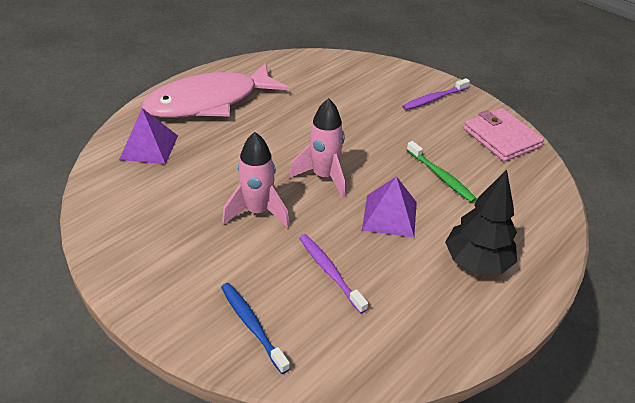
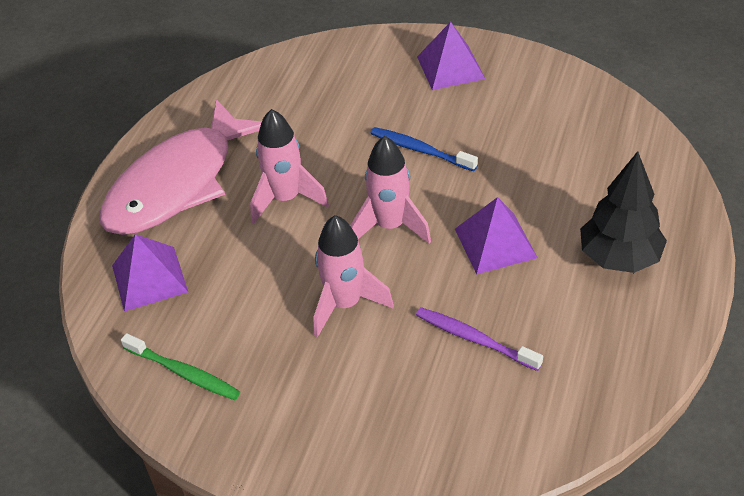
camera: 20 degrees left, 5 degrees up
blue toothbrush [221,283,290,374] -> blue toothbrush moved to [370,127,478,171]
purple toothbrush [402,78,470,110] -> purple pyramid [417,22,485,90]
green toothbrush [407,141,477,203] -> green toothbrush moved to [121,333,240,400]
pink wallet [464,108,544,162] -> none
none -> pink rocket [250,109,329,224]

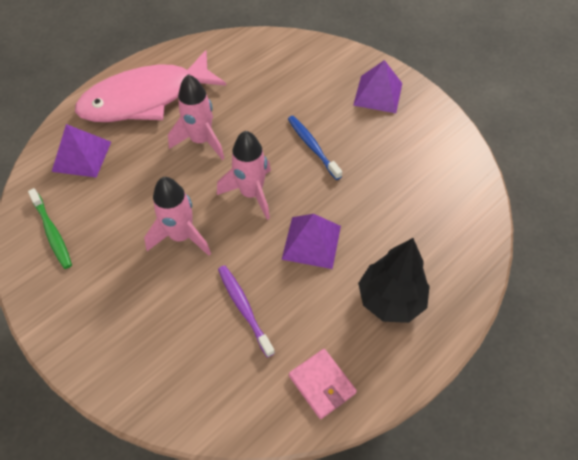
camera: 25 degrees right, 10 degrees up
none -> pink wallet [289,349,357,419]

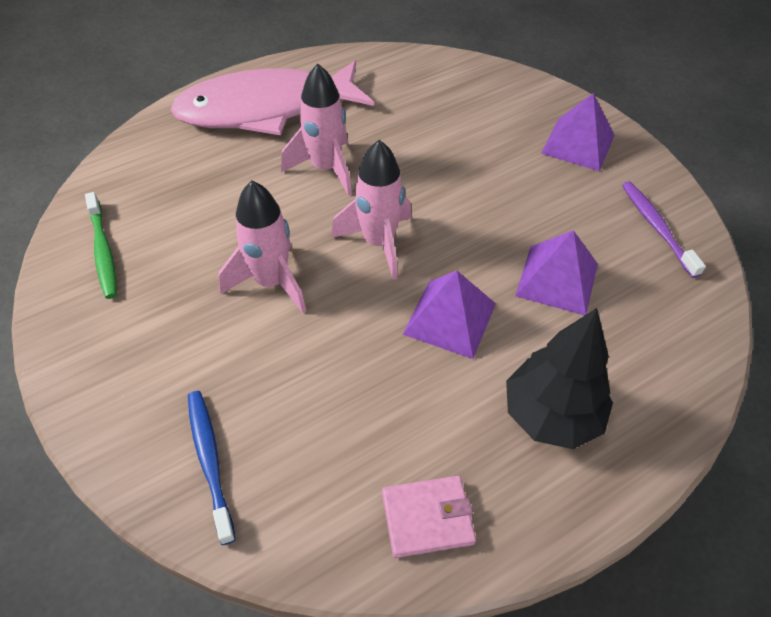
camera: 10 degrees right, 5 degrees down
purple pyramid [52,124,111,178] -> purple pyramid moved to [515,230,598,315]
purple toothbrush [218,265,275,358] -> purple toothbrush moved to [622,181,706,278]
blue toothbrush [288,116,342,180] -> blue toothbrush moved to [188,391,236,545]
pink wallet [289,349,357,419] -> pink wallet turned 75 degrees counterclockwise [382,476,476,558]

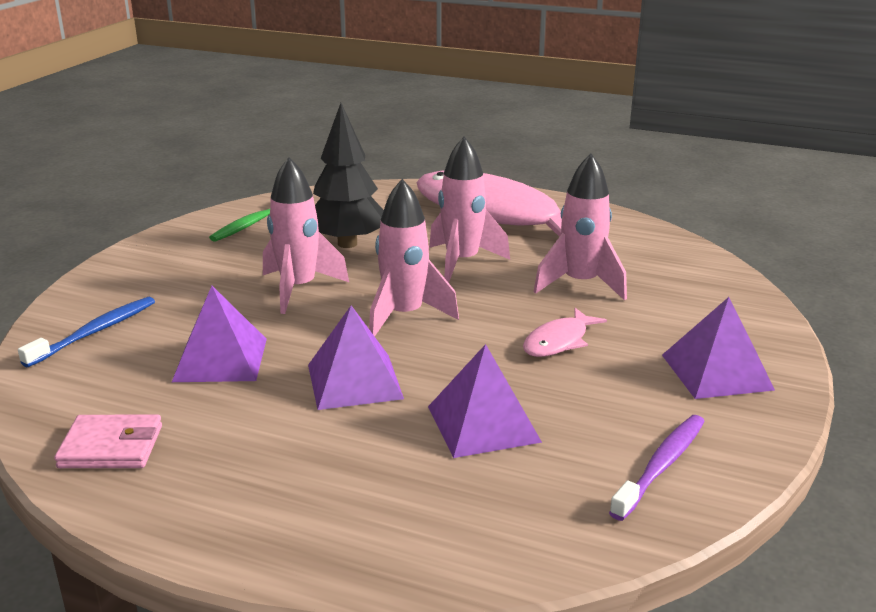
camera: 55 degrees right, 25 degrees down
pink wallet [382,476,476,558] -> pink wallet turned 45 degrees counterclockwise [54,415,162,468]
black tree [506,308,613,449] -> black tree moved to [313,103,384,248]
none -> purple pyramid [172,286,267,382]
none -> pink fish [523,308,607,357]
none -> pink rocket [534,154,627,300]

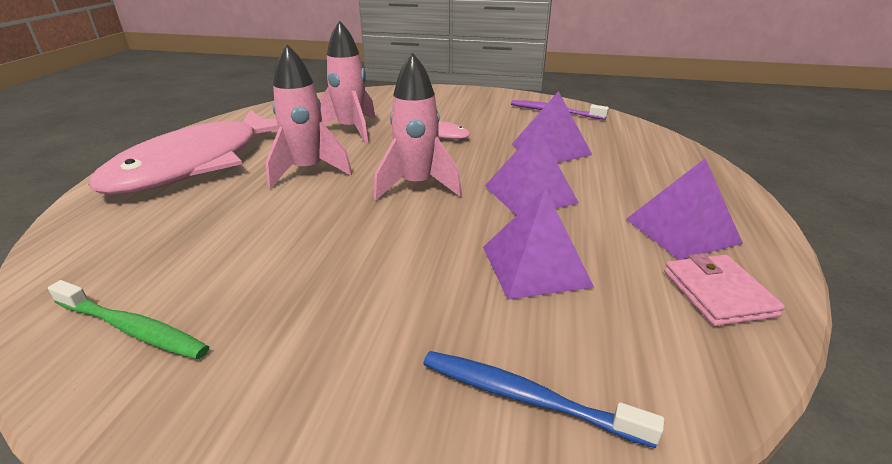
camera: 100 degrees left, 5 degrees up
pink rocket [263,157,349,314] -> none
black tree [313,103,384,248] -> none
purple pyramid [662,297,775,399] -> purple pyramid moved to [626,159,743,260]

